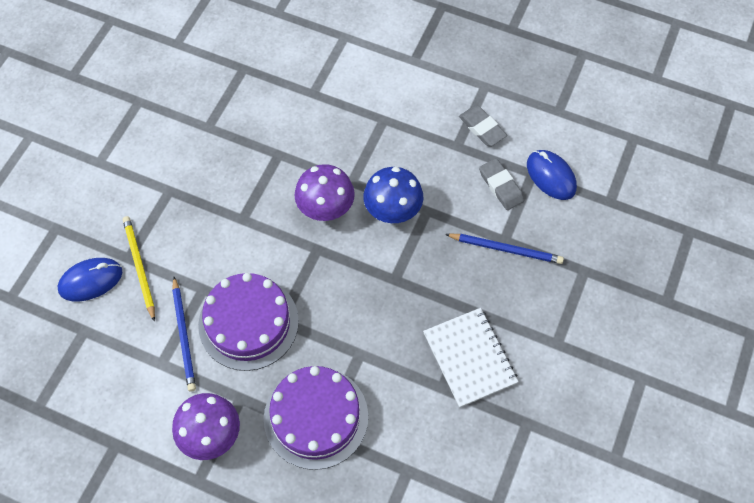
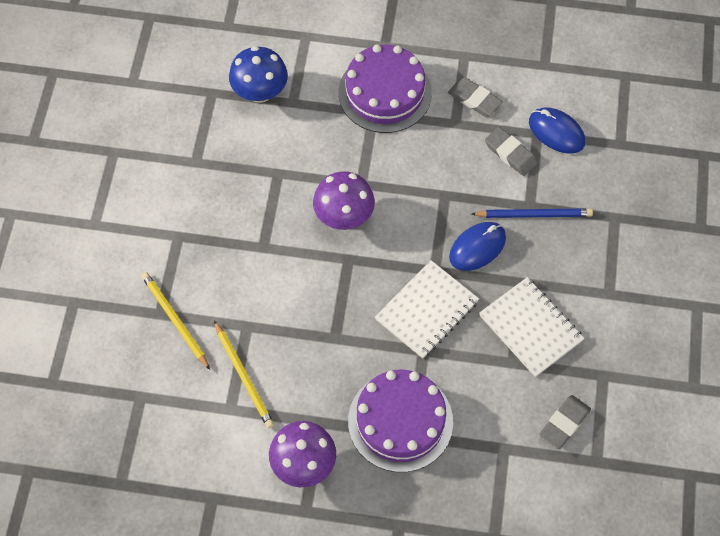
camera: 15 degrees left, 0 degrees up
blue mouse [58,258,123,302] -> blue mouse moved to [449,222,506,271]
blue pencil [172,277,196,392] -> yellow pencil [214,321,274,428]
purple cake [198,273,299,371] -> purple cake moved to [339,44,432,133]
blue mushroom [363,167,423,223] -> blue mushroom moved to [229,46,288,103]
none -> white notebook [375,260,479,359]
none -> grey eraser [539,395,591,449]

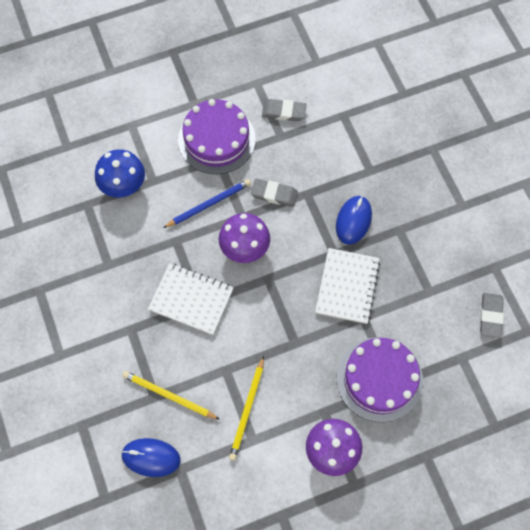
camera: 30 degrees left, 5 degrees up
yellow pencil [214,321,274,428] -> yellow pencil turned 75 degrees clockwise [229,356,264,460]
blue pencil [472,209,593,218] -> blue pencil moved to [163,179,251,228]
white notebook [479,277,584,377] -> white notebook moved to [148,263,234,335]
grey eraser [485,127,538,176] -> grey eraser moved to [251,178,298,207]
blue mouse [529,108,585,153] -> blue mouse moved to [121,438,181,477]

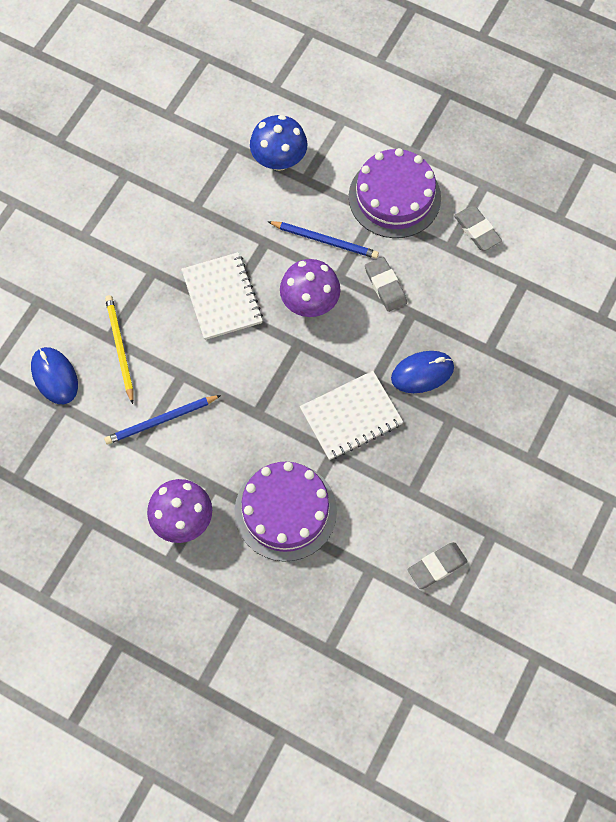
camera: 50 degrees right, 0 degrees up
yellow pencil [229,356,264,460] -> blue pencil [104,395,221,445]

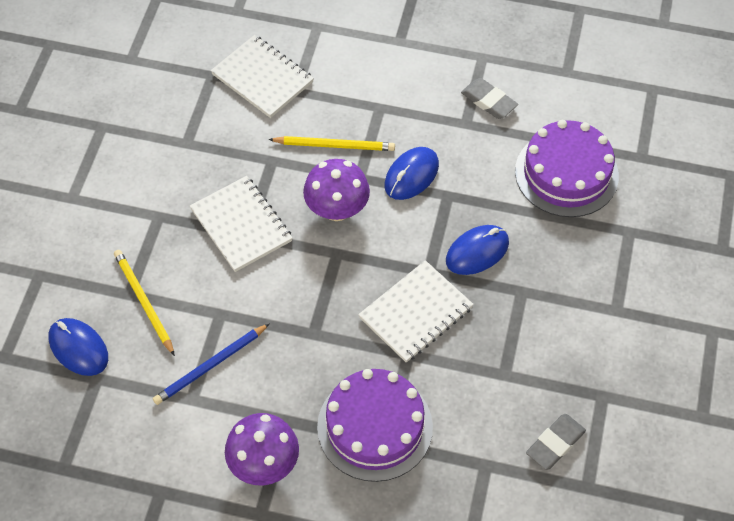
camera: 15 degrees left, 10 degrees down
blue mushroom [250,115,308,171] -> white notebook [211,35,314,118]
blue pencil [267,221,379,259] -> yellow pencil [268,136,395,151]
purple cake [349,148,441,238] -> purple cake moved to [515,120,619,217]
grey eraser [365,257,407,312] -> blue mouse [385,147,439,200]

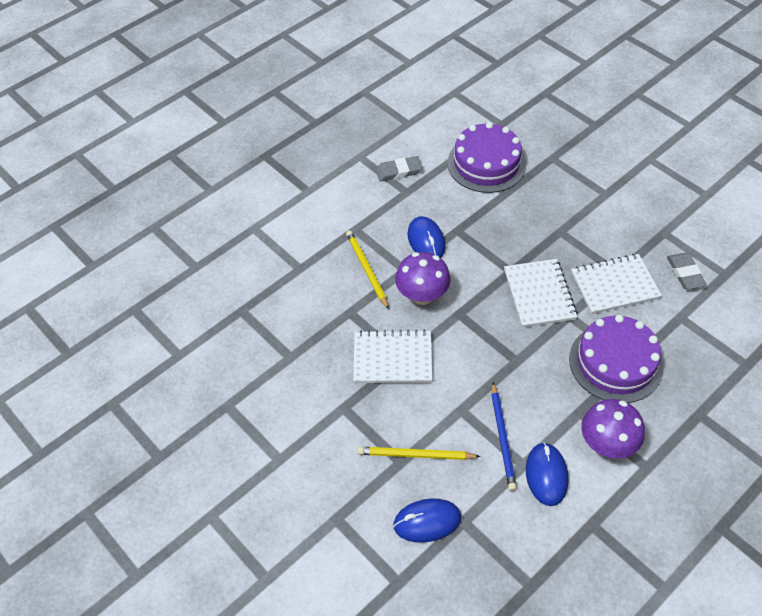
camera: 55 degrees left, 5 degrees down
white notebook [211,35,314,118] -> white notebook moved to [571,254,662,314]
yellow pencil [268,136,395,151] -> yellow pencil turned 60 degrees counterclockwise [346,231,389,310]
blue mouse [446,225,509,275] -> blue mouse moved to [526,442,569,506]

